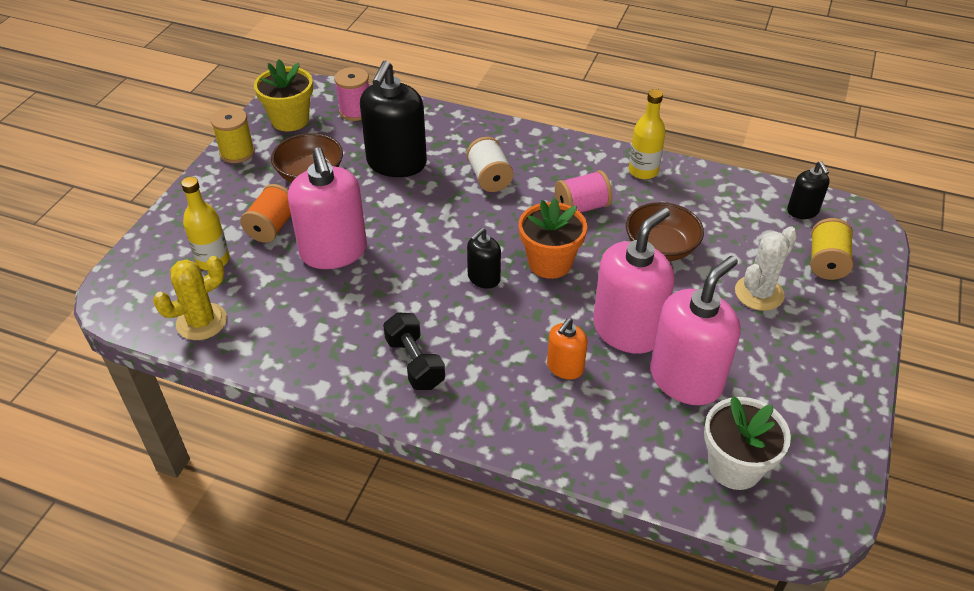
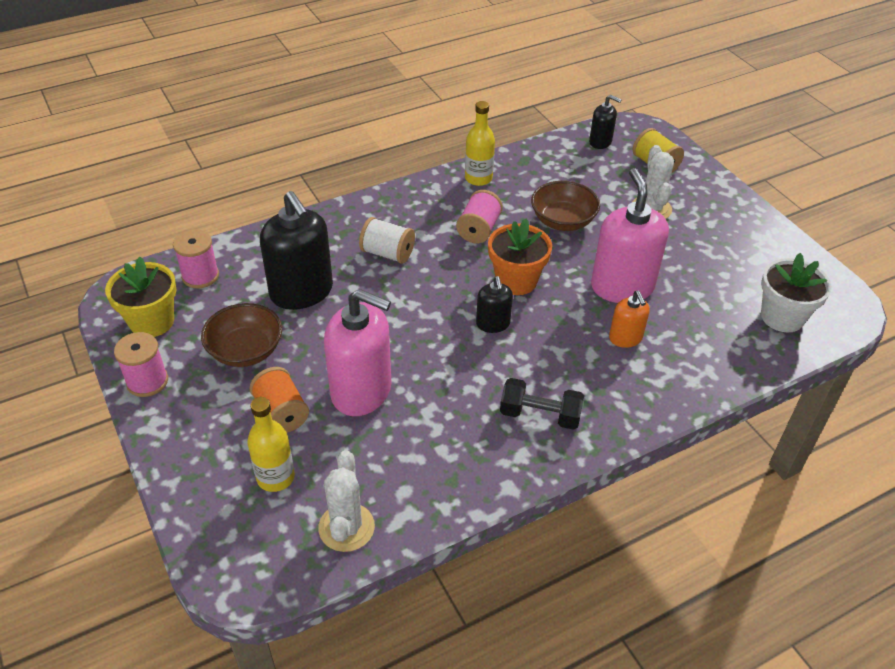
camera: 50 degrees left, 0 degrees up
yellow cactus [153,256,227,340] -> white cactus [318,450,375,552]
yellow spool [211,107,255,163] -> pink spool [114,332,168,397]
pink soap dispenser [650,256,741,405] -> none

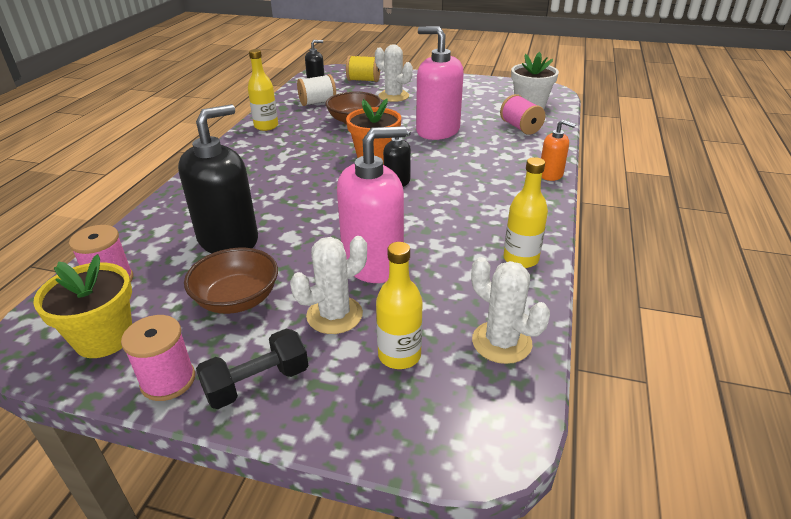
camera: 45 degrees left, 10 degrees down
orange spool [250,367,309,433] -> white cactus [290,236,367,334]
black soap dispenser [260,191,333,310] -> black soap dispenser turned 60 degrees counterclockwise [178,104,258,253]
white spool [359,217,415,264] -> white spool moved to [297,74,336,106]
pink spool [456,190,503,244] -> pink spool moved to [500,94,545,135]
black dumbbell [500,378,584,430] -> black dumbbell moved to [196,329,308,409]
orange soap dispenser [609,291,650,348] -> orange soap dispenser moved to [541,120,576,181]
none -> yellow bottle [503,157,548,268]

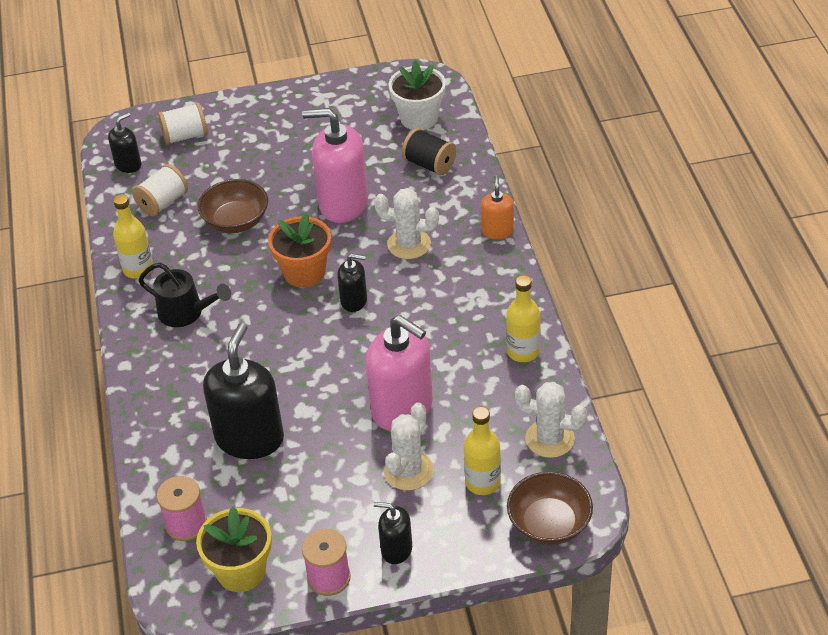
camera: 25 degrees left, 10 degrees up
brown bowl [184,248,278,314] -> brown bowl moved to [507,472,593,545]
black dumbbell [196,329,308,409] -> black soap dispenser [374,502,412,564]
pink soap dispenser [337,126,407,283] -> pink soap dispenser turned 90 degrees clockwise [366,315,433,431]
yellow spool [346,55,380,82] -> white spool [158,102,208,145]
white cactus [375,44,413,102] -> white cactus moved to [374,188,439,259]
pink spool [500,94,545,135] -> black spool [402,128,456,176]
orange soap dispenser [541,120,576,181] -> orange soap dispenser turned 90 degrees counterclockwise [481,175,514,239]
none -> black watering can [139,263,231,327]

